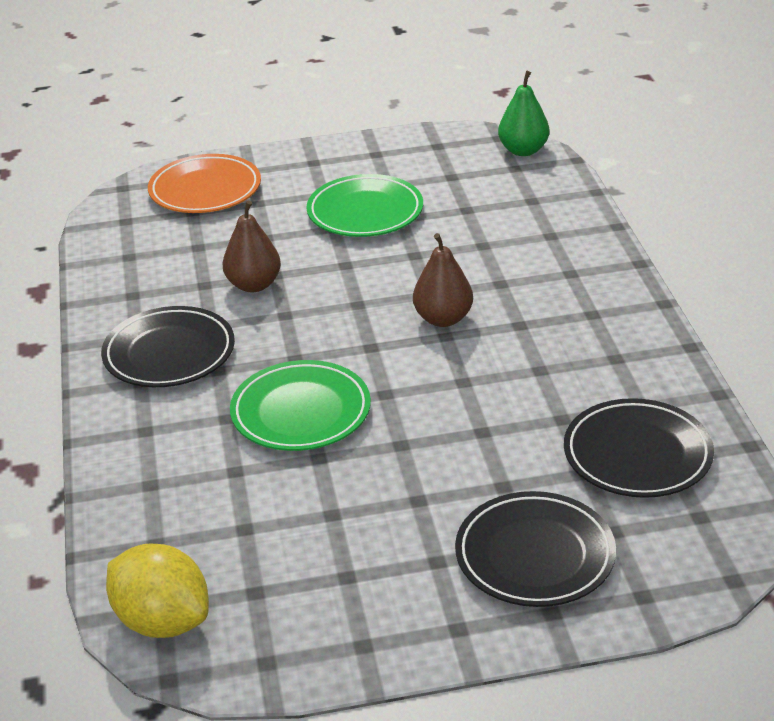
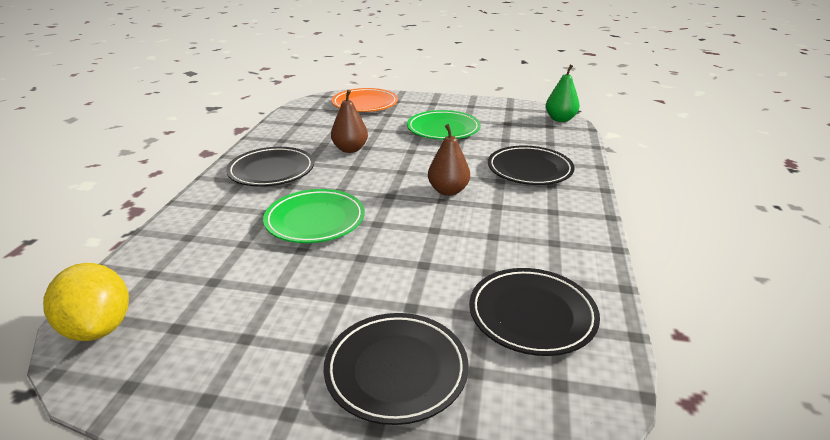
camera: 20 degrees right, 5 degrees down
none -> black plate [488,146,575,185]

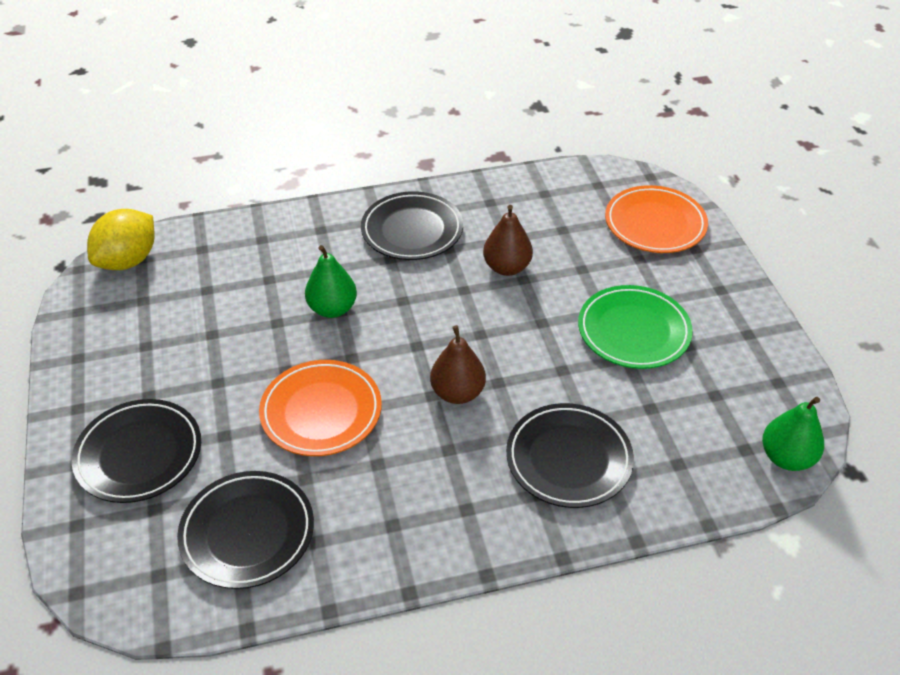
camera: 65 degrees right, 15 degrees up
green plate [263,189,365,243] -> green pear [305,245,357,318]
none -> orange plate [259,360,382,456]

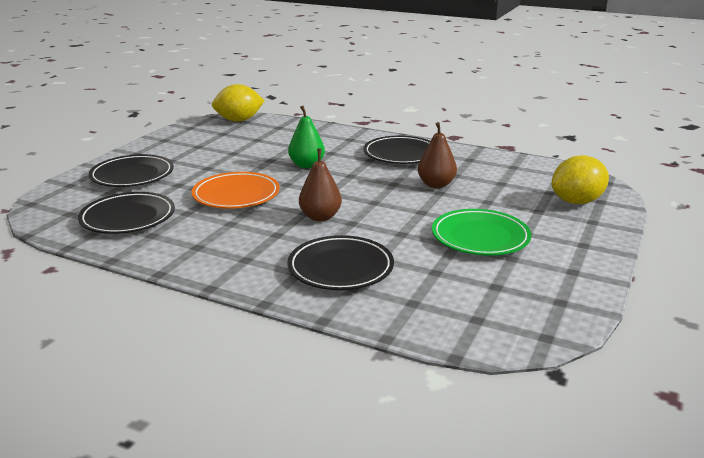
camera: 40 degrees right, 20 degrees down
orange plate [605,185,708,253] -> yellow lemon [552,155,609,204]
green pear [762,397,824,471] -> none

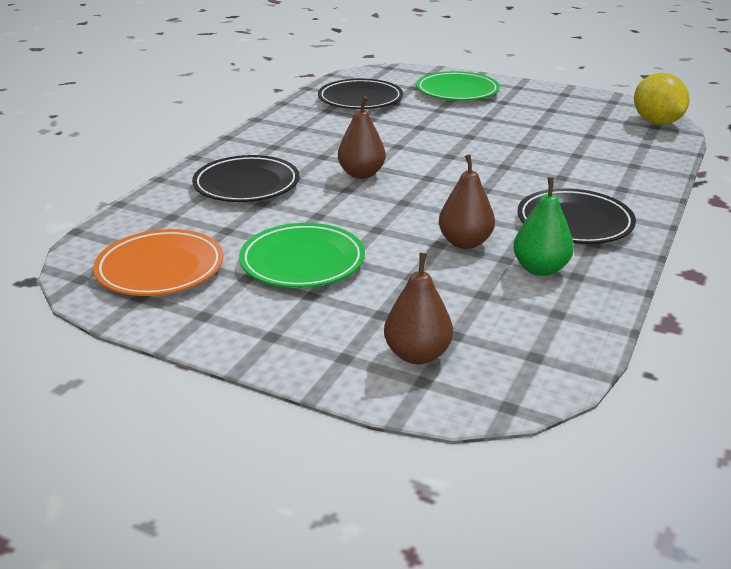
camera: 90 degrees right, 5 degrees up
black plate [89,154,174,187] -> green plate [416,71,500,100]
orange plate [192,172,280,209] -> orange plate moved to [93,229,223,296]
green pear [288,106,325,168] -> green pear moved to [513,177,574,276]
yellow lemon [552,155,609,204] -> brown pear [384,253,453,364]

